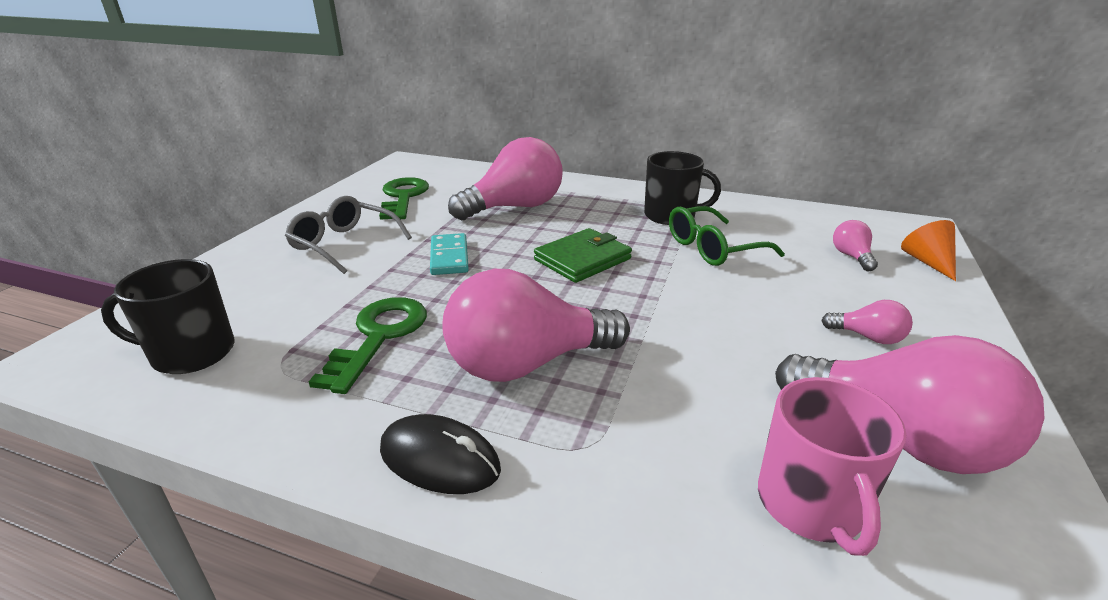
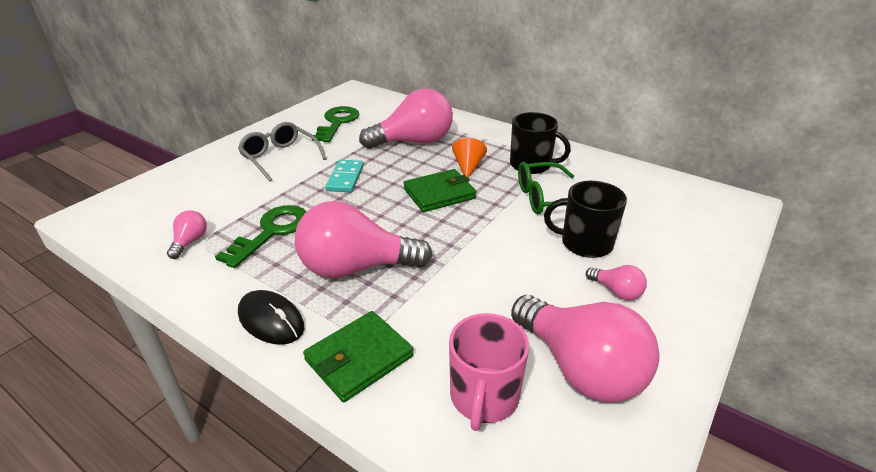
camera: 15 degrees right, 5 degrees up
black mug [101,259,234,374] -> black mug moved to [544,181,627,258]
pink light bulb [833,220,878,272] -> pink light bulb moved to [167,210,207,259]
orange cone [901,220,956,281] -> orange cone moved to [452,138,487,178]
none -> green wallet [303,311,414,402]

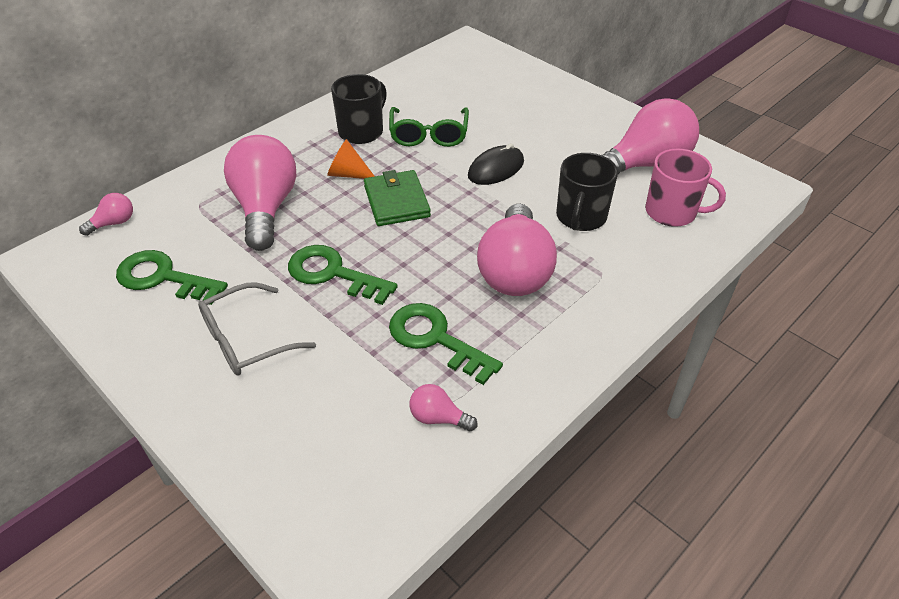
camera: 80 degrees left, 10 degrees up
black mouse [238,290,304,345] -> black mouse moved to [468,143,524,185]
green wallet [303,311,414,402] -> none
turquoise domino [326,160,364,193] -> green key [288,245,398,305]
black mug [544,181,627,258] -> black mug moved to [556,153,618,231]
pink light bulb [586,265,647,300] -> pink light bulb moved to [79,193,133,236]

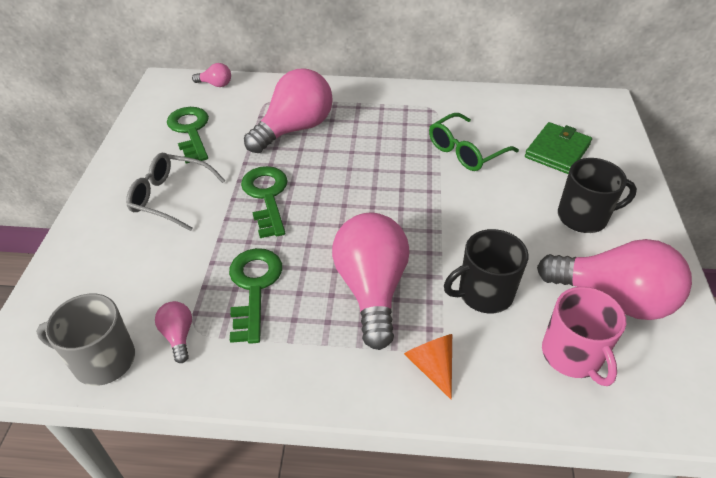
camera: 50 degrees right, 0 degrees up
orange cone [327,139,374,179] -> orange cone moved to [404,334,452,400]
black mug [331,74,387,144] -> black mug moved to [558,158,637,233]
green wallet [364,170,431,226] -> green wallet moved to [525,122,592,174]
black mouse [468,143,524,185] -> none
pink light bulb [477,204,557,296] -> pink light bulb turned 120 degrees clockwise [332,213,409,350]
none -> grey mug [36,294,135,386]

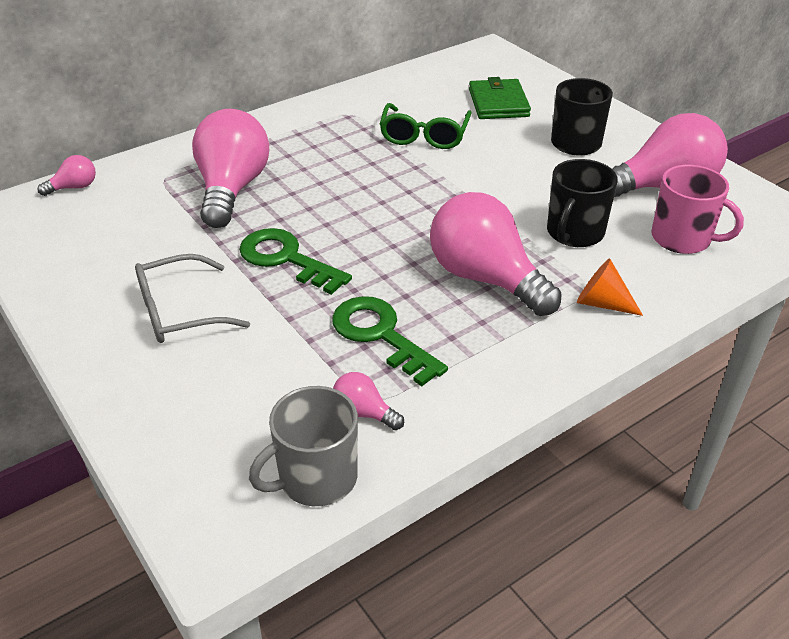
camera: 40 degrees left, 5 degrees down
green key [167,107,209,163] -> none

